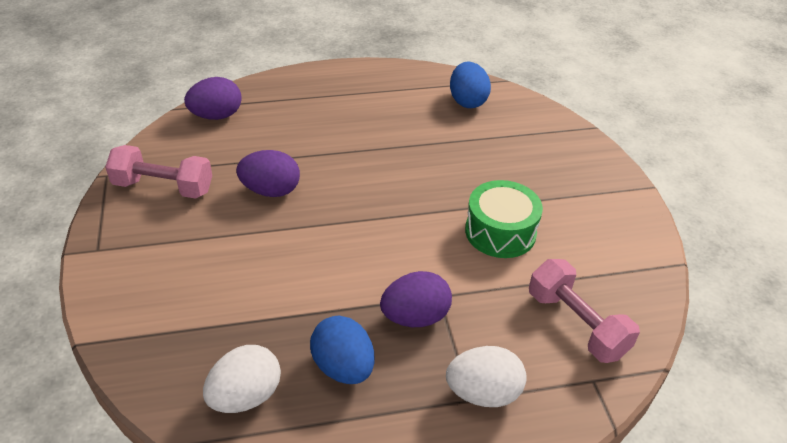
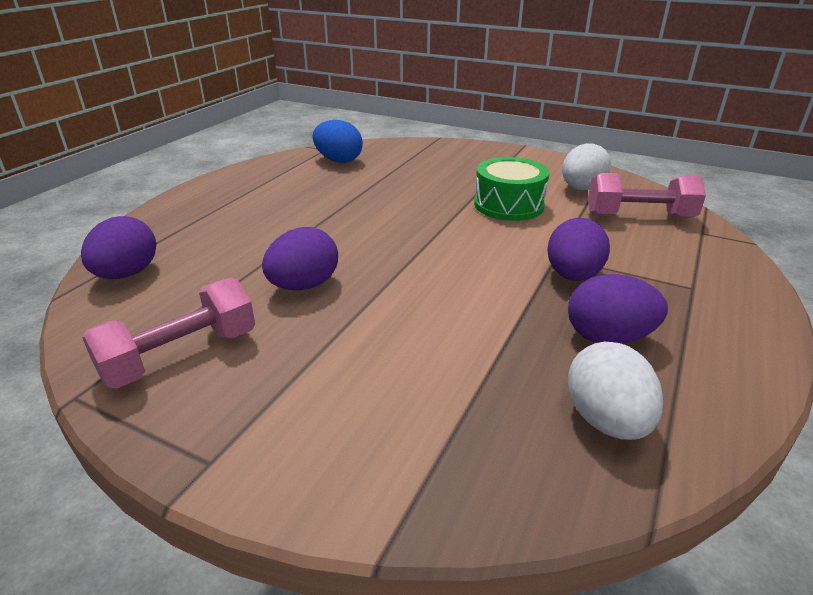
camera: 50 degrees left, 10 degrees down
blue egg [310,316,375,384] -> purple egg [568,274,668,344]
white egg [446,346,527,407] -> white egg moved to [562,143,611,190]

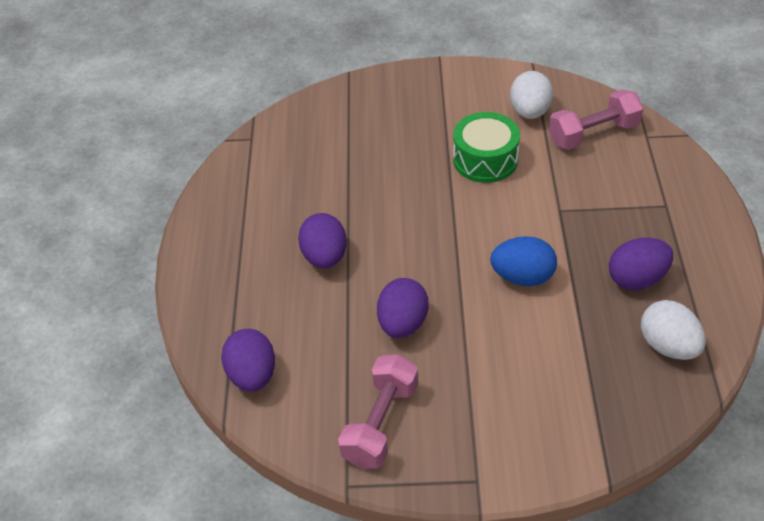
camera: 25 degrees left, 15 degrees up
blue egg [313,120,363,163] -> blue egg moved to [490,236,557,286]
purple egg [547,218,610,281] -> purple egg moved to [298,213,347,269]

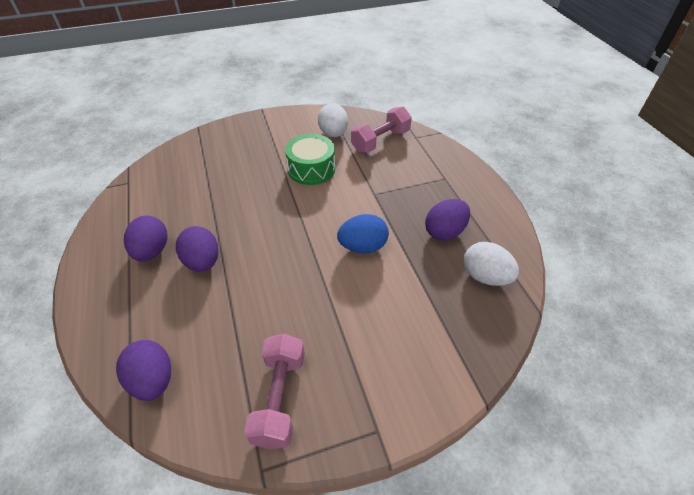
camera: 20 degrees left, 0 degrees up
purple egg [377,278,429,338] -> purple egg moved to [124,215,167,261]

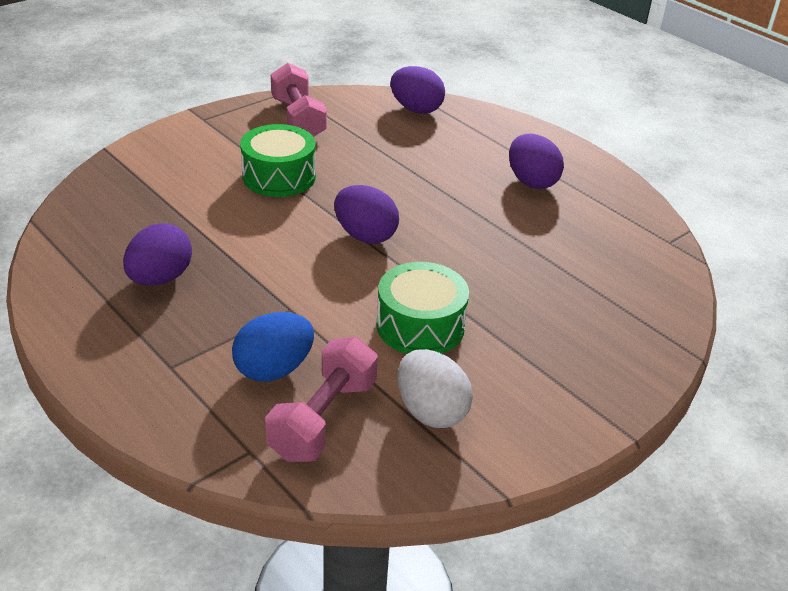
camera: 155 degrees right, 10 degrees down
purple egg [176,226,219,272] -> purple egg moved to [334,185,399,244]
blue egg [337,214,389,253] -> blue egg moved to [232,312,314,381]
white egg [464,242,519,286] -> none
none -> green drum [240,124,316,197]

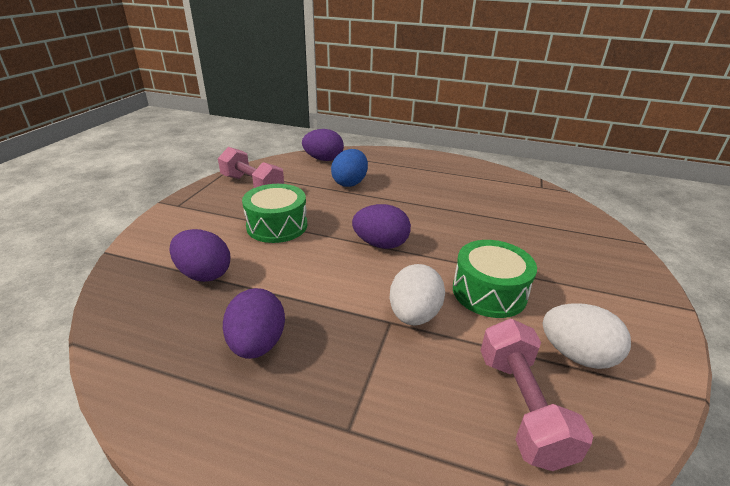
camera: 30 degrees left, 5 degrees down
blue egg [232,312,314,381] -> blue egg moved to [331,149,368,187]
purple egg [509,134,564,189] -> purple egg moved to [169,229,230,282]
none -> white egg [389,264,445,326]

